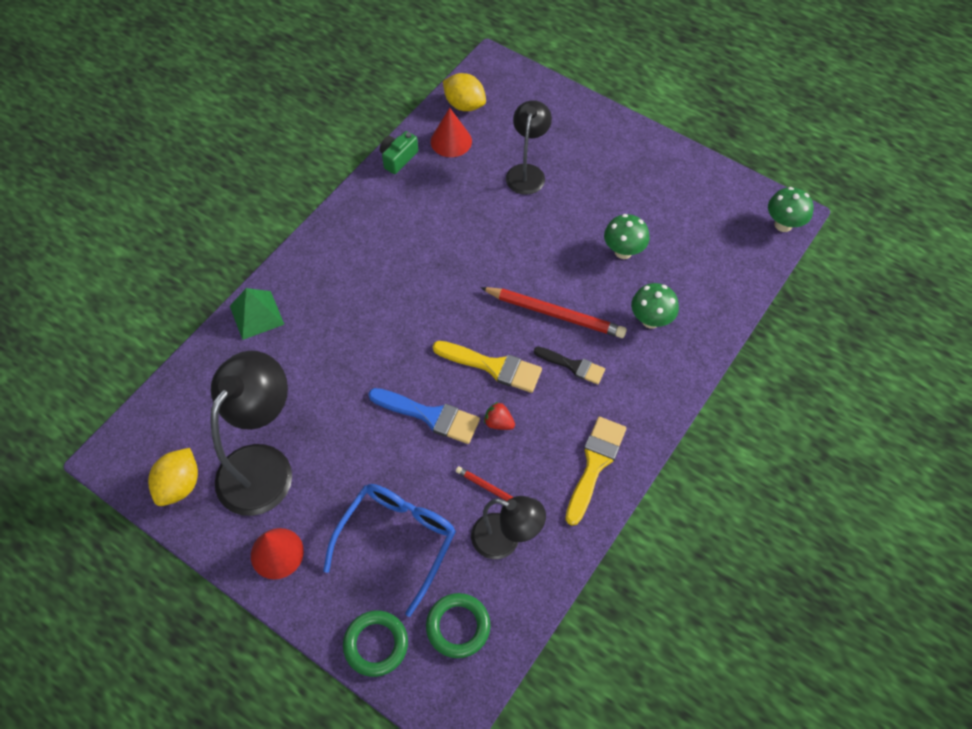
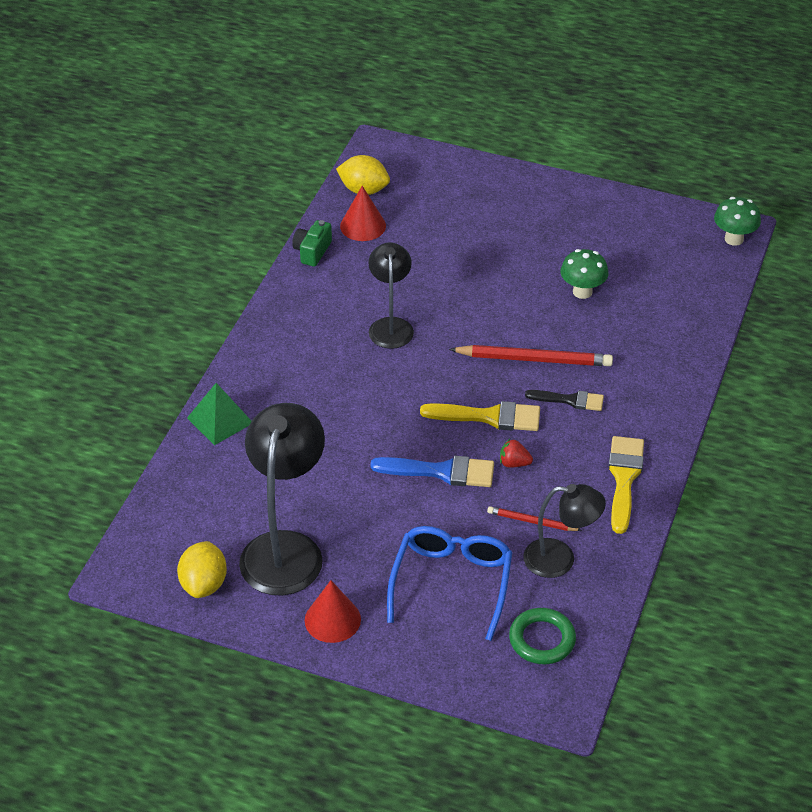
camera: 15 degrees left, 15 degrees down
green ring [343,611,408,677] -> none
black lamp [506,100,552,195] -> black lamp moved to [368,242,414,349]
green mushroom [631,283,679,329] -> none

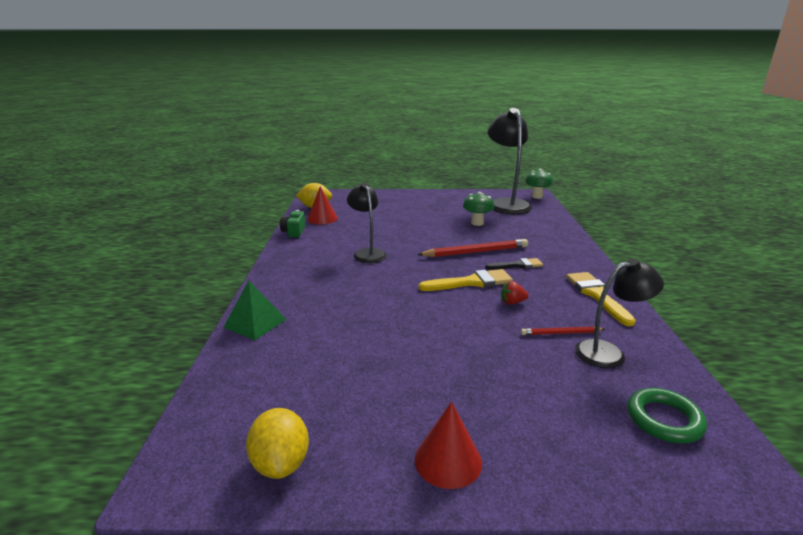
camera: 20 degrees left, 20 degrees down
black lamp [239,403,325,595] -> black lamp moved to [488,108,532,214]
blue brush [370,456,494,487] -> none
blue glasses [387,526,512,641] -> none

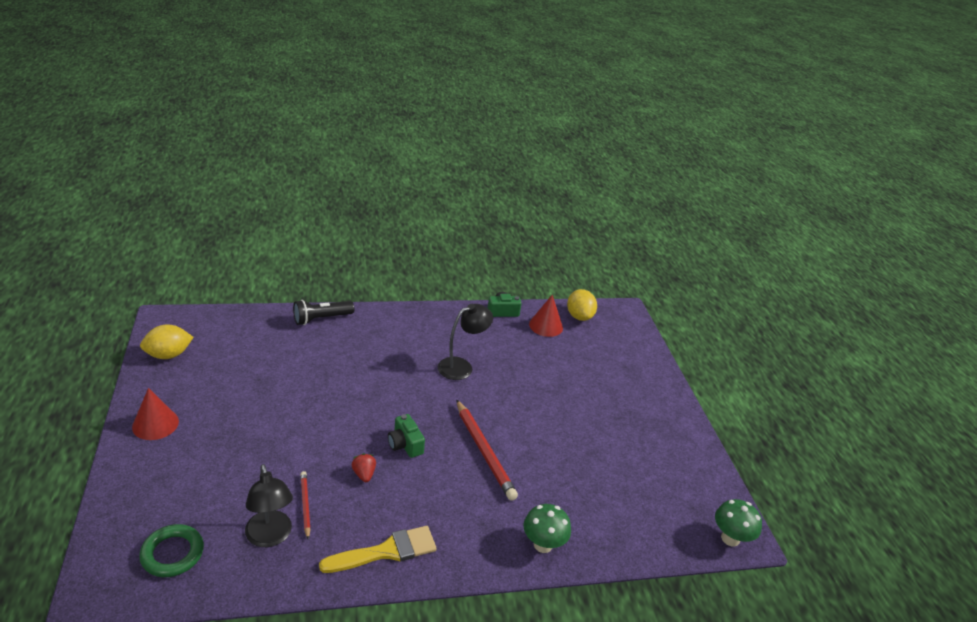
camera: 75 degrees right, 10 degrees up
green pyramid [223,280,287,340] -> black flashlight [293,300,354,325]
yellow brush [419,269,513,291] -> green camera [388,414,425,458]
green mushroom [463,192,494,226] -> green mushroom moved to [523,504,571,553]
black brush [485,258,543,269] -> none
black lamp [488,108,532,214] -> none

